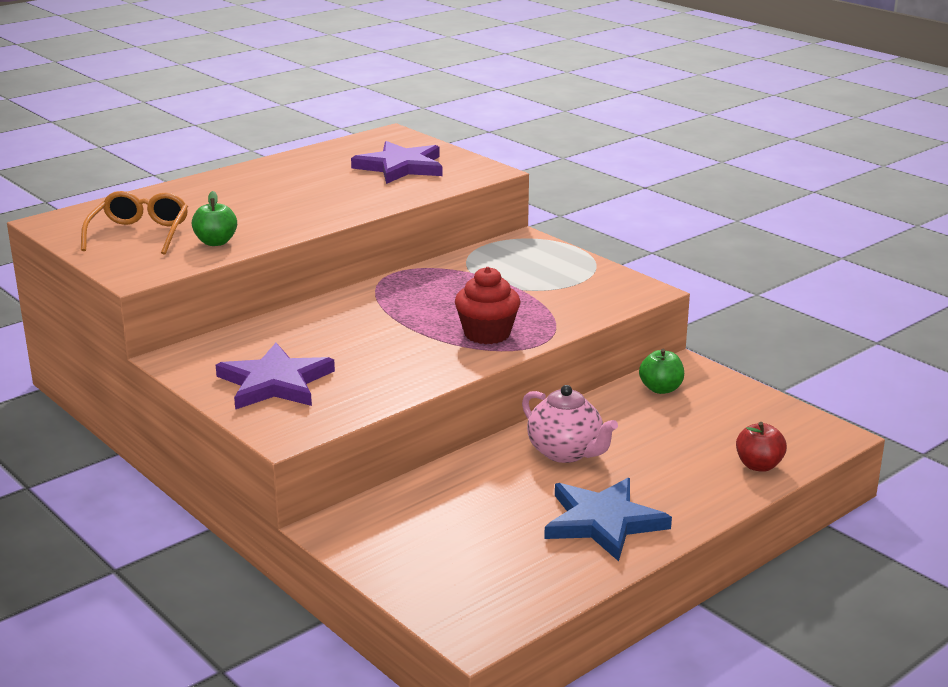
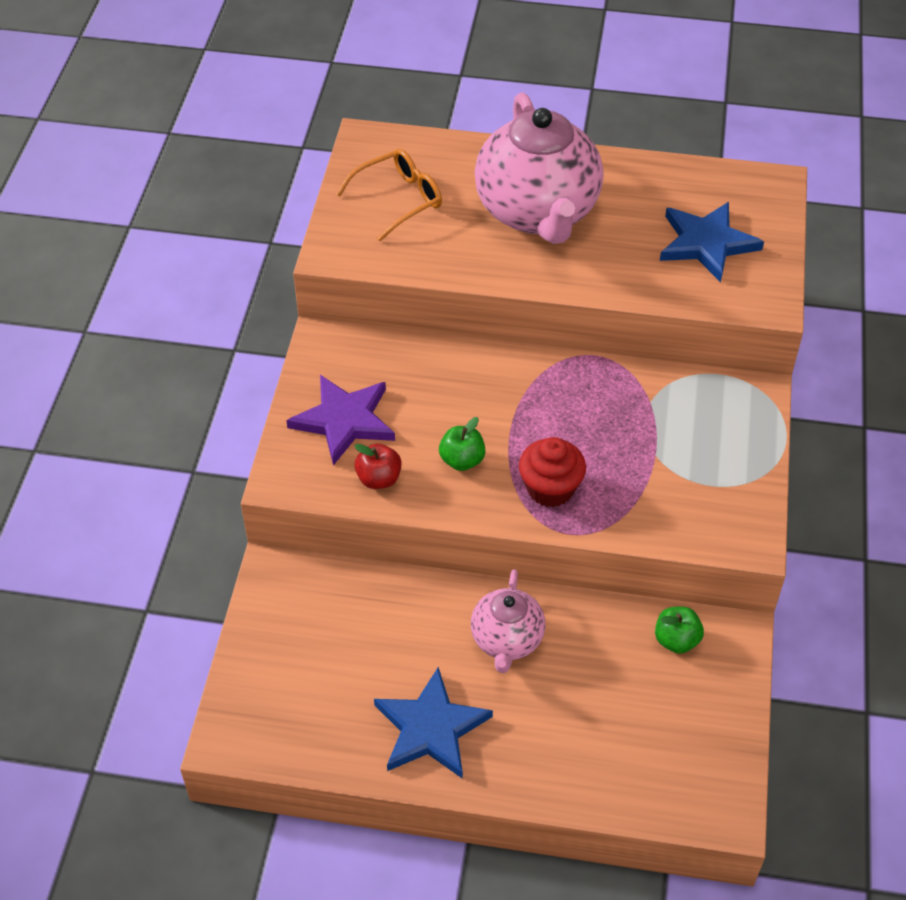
camera: 50 degrees right, 25 degrees up
green apple [192,191,237,246] -> green apple moved to [439,417,486,471]
purple star [351,141,442,184] -> blue star [660,202,764,283]
red apple [736,422,787,472] -> red apple moved to [354,444,402,489]
none -> pink teapot [475,93,603,244]

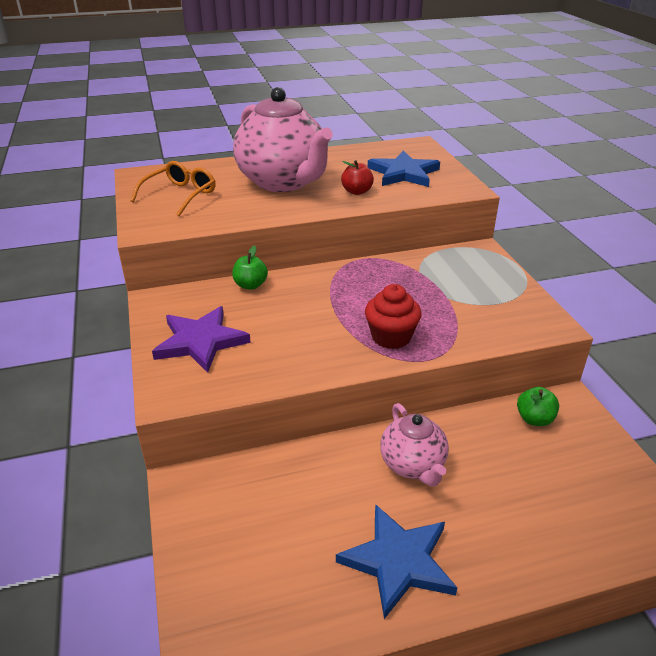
camera: 25 degrees left, 15 degrees down
red apple [354,444,402,489] -> red apple moved to [341,160,374,195]
green apple [439,417,486,471] -> green apple moved to [232,245,268,290]

